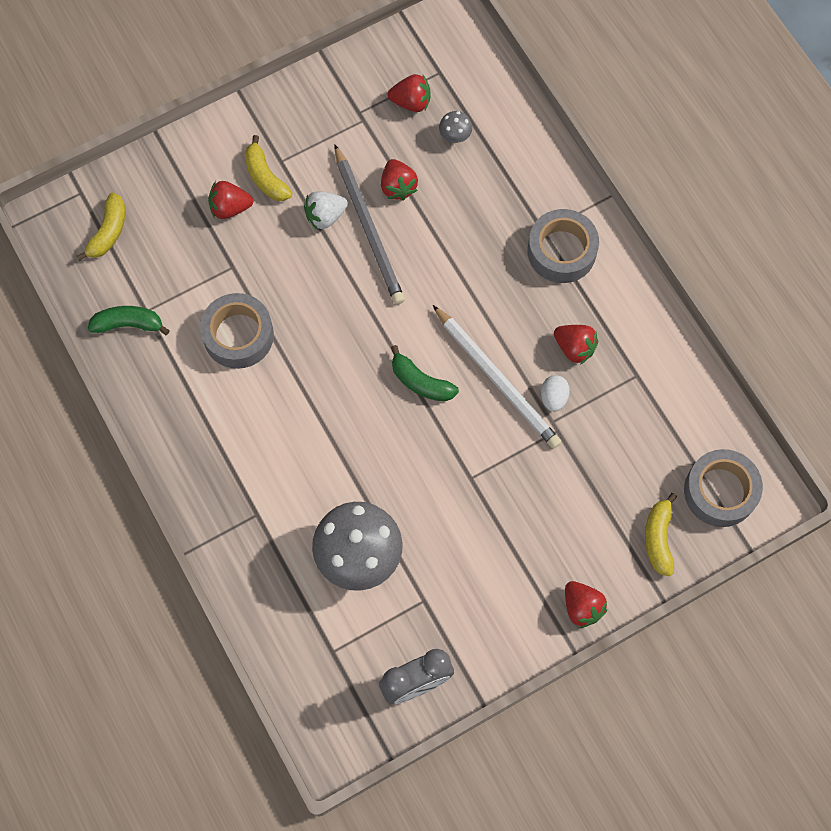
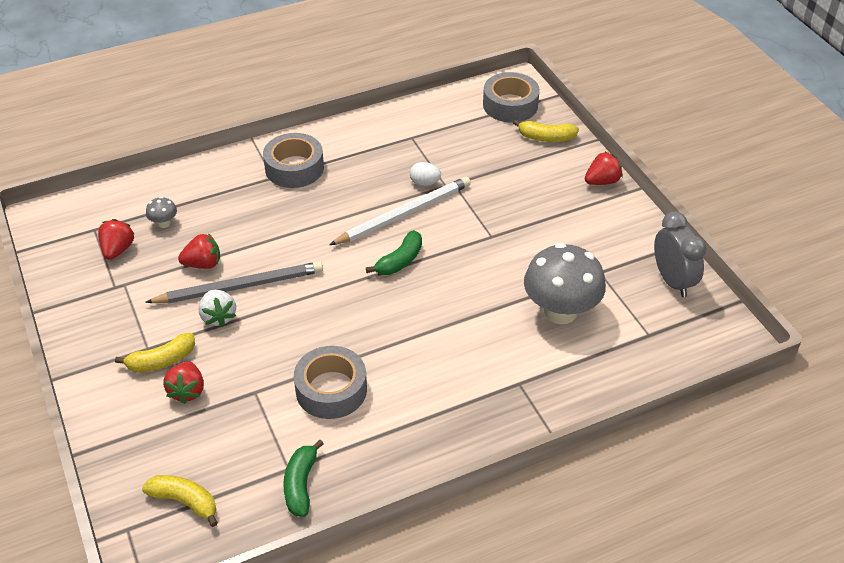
camera: 85 degrees left, 25 degrees down
red strawberry [554,325,598,365] -> none

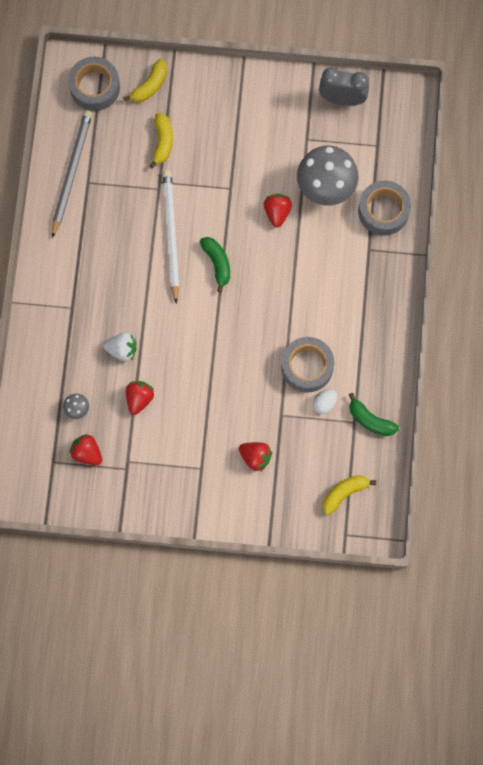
camera: 60 degrees left, 30 degrees up
yellow banana [115,333,195,373] -> yellow banana moved to [149,113,173,169]
grey pencil [145,261,323,303] -> grey pencil moved to [52,110,92,238]
white strawberry [198,290,236,327] -> white strawberry moved to [103,332,136,361]
grey tape [263,133,324,188] -> grey tape moved to [358,181,411,236]
white egg [410,162,441,186] -> white egg moved to [313,389,337,414]
red strawberry [585,152,623,185] -> red strawberry moved to [264,194,292,227]

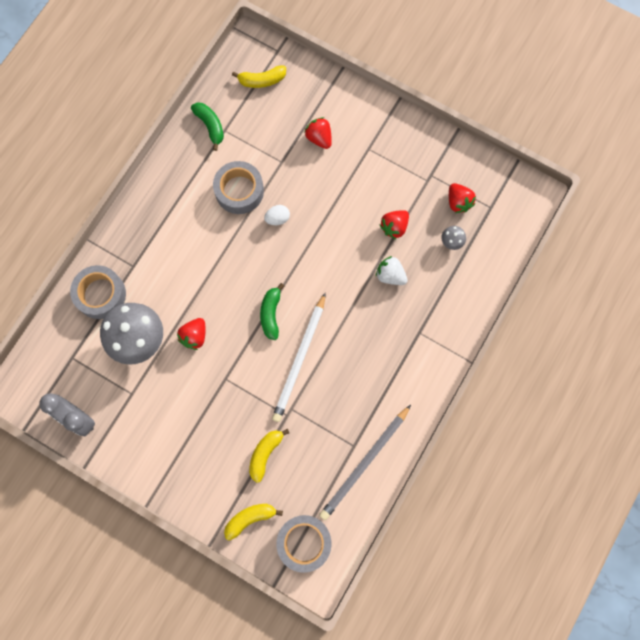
camera: 155 degrees left, 0 degrees up
white egg [313,389,337,414] -> white egg moved to [264,205,290,225]

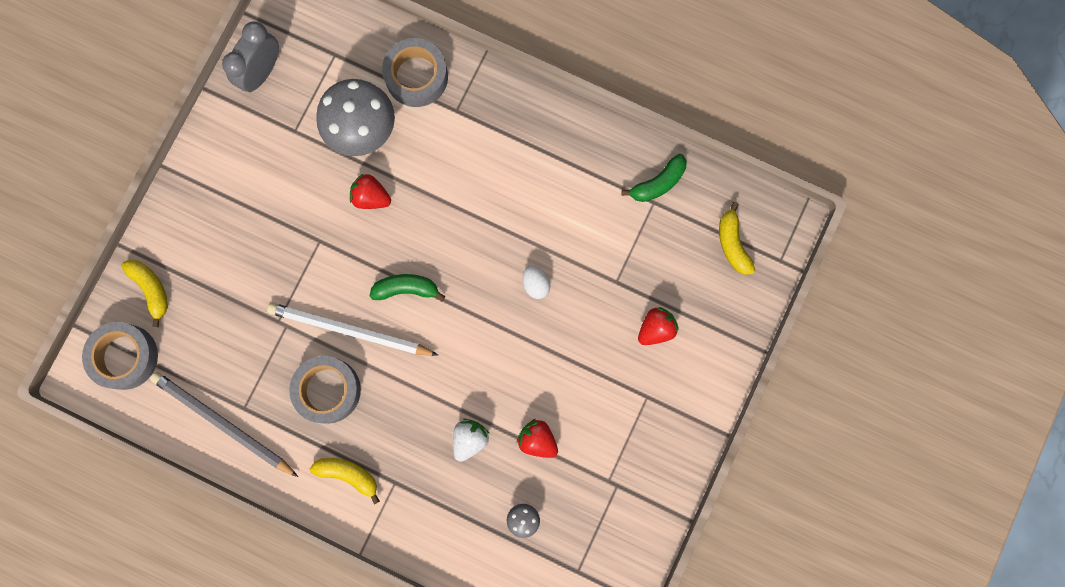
camera: 85 degrees right, 5 degrees up
grey tape [213,161,264,214] -> grey tape moved to [289,356,361,424]
yellow banana [249,429,289,483] -> yellow banana moved to [310,458,380,505]
red strawberry [449,183,476,213] -> none

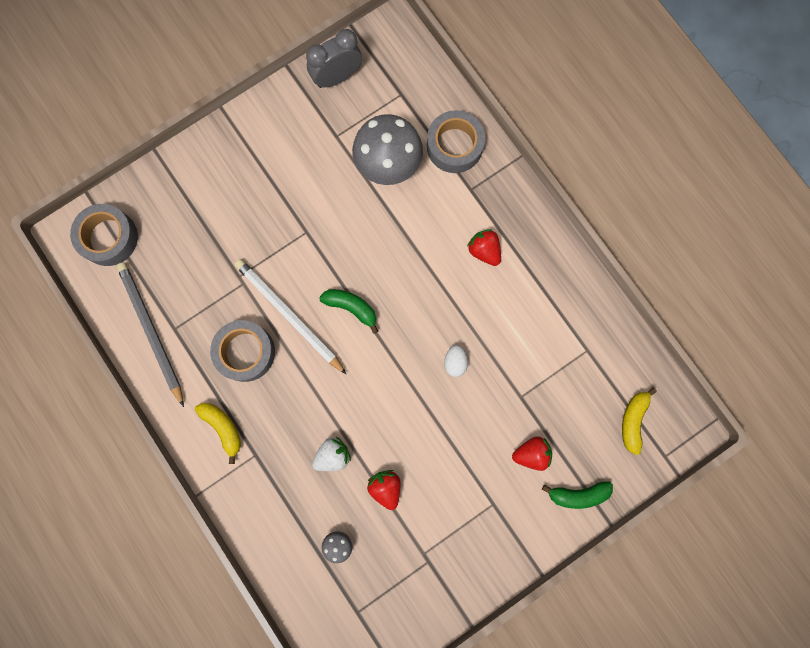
camera: 30 degrees right, 0 degrees up
yellow banana [121,260,168,327] -> none
red strawberry [350,173,391,209] -> red strawberry moved to [467,229,501,266]
green banana [622,154,686,202] -> green banana moved to [542,481,613,509]

